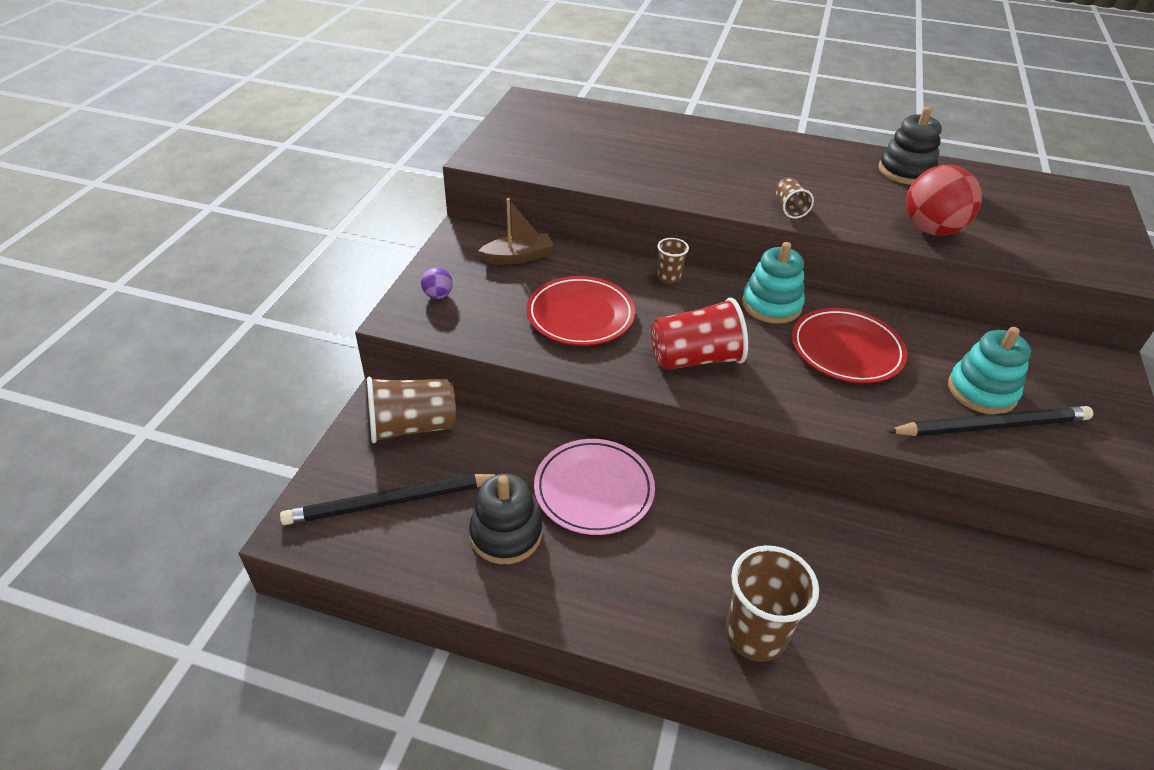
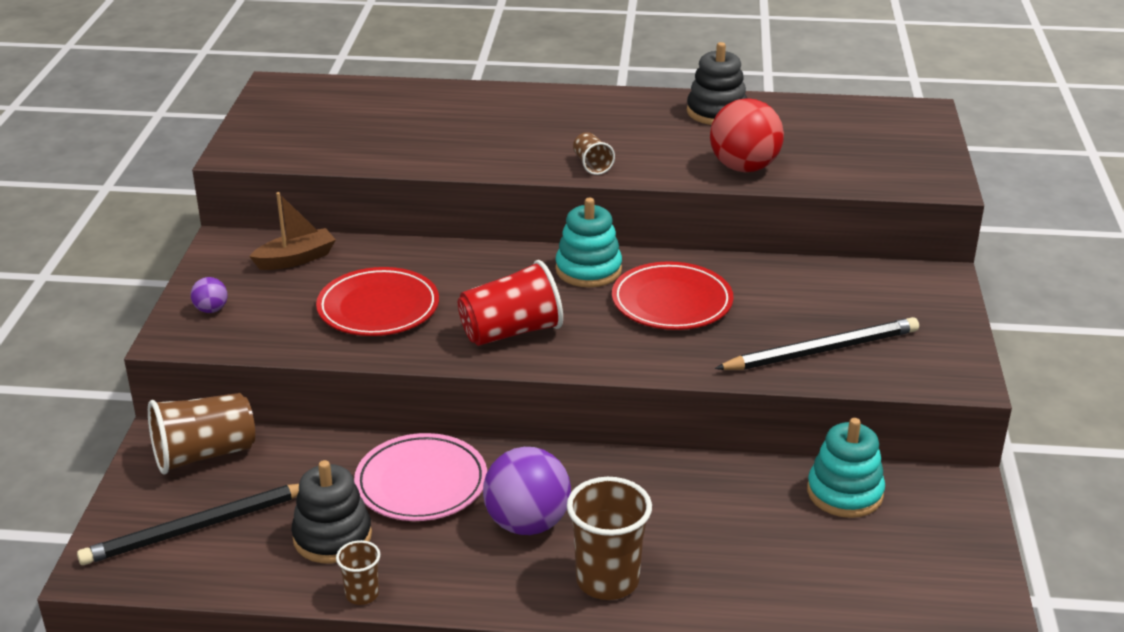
camera: 10 degrees left, 10 degrees down
brown cup [658,238,689,284] -> brown cup moved to [336,540,380,605]
turquoise stacking toy [948,327,1031,414] -> turquoise stacking toy moved to [807,418,885,518]
none -> purple ball [483,447,571,535]

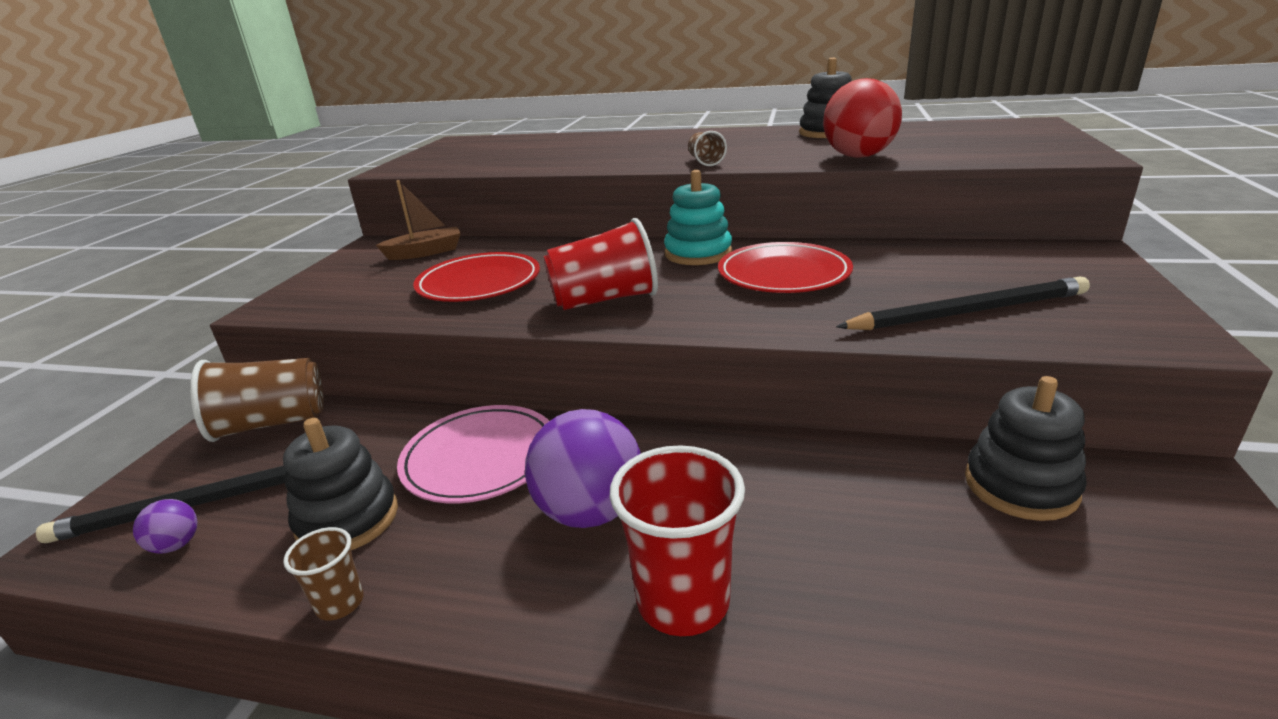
camera: 10 degrees right, 5 degrees down
purple ball [191,277,227,313] -> purple ball moved to [133,499,198,553]
brown cup [567,477,652,600] -> red cup [610,445,745,636]
turquoise stacking toy [807,418,885,518] -> black stacking toy [965,376,1087,521]

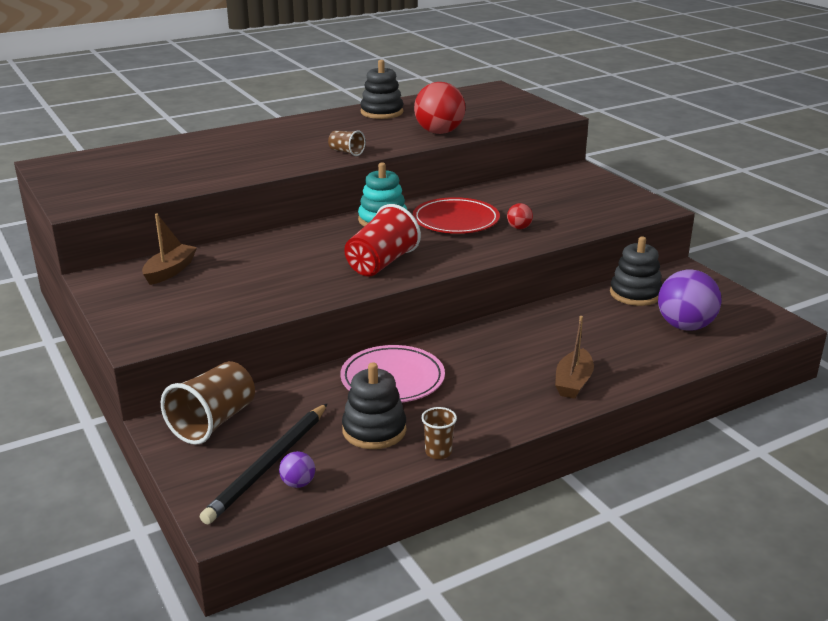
camera: 45 degrees left, 0 degrees up
red plate [413,252,540,302] -> none
purple ball [525,409,641,528] -> purple ball moved to [658,269,721,331]
red cup [610,445,745,636] -> brown boat [555,316,594,399]
black pencil [836,276,1090,330] -> none
none -> red ball [507,203,533,229]

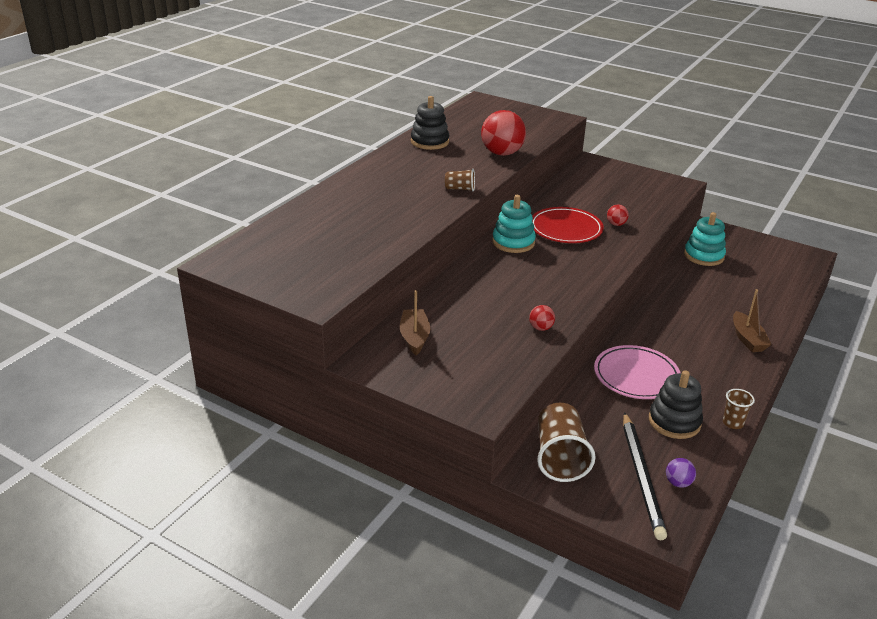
camera: 30 degrees left, 5 degrees up
red cup [344,204,421,276] -> none
black stacking toy [610,236,662,306] -> turquoise stacking toy [684,212,726,266]
purple ball [658,269,721,331] -> none
none -> red ball [529,305,555,331]

